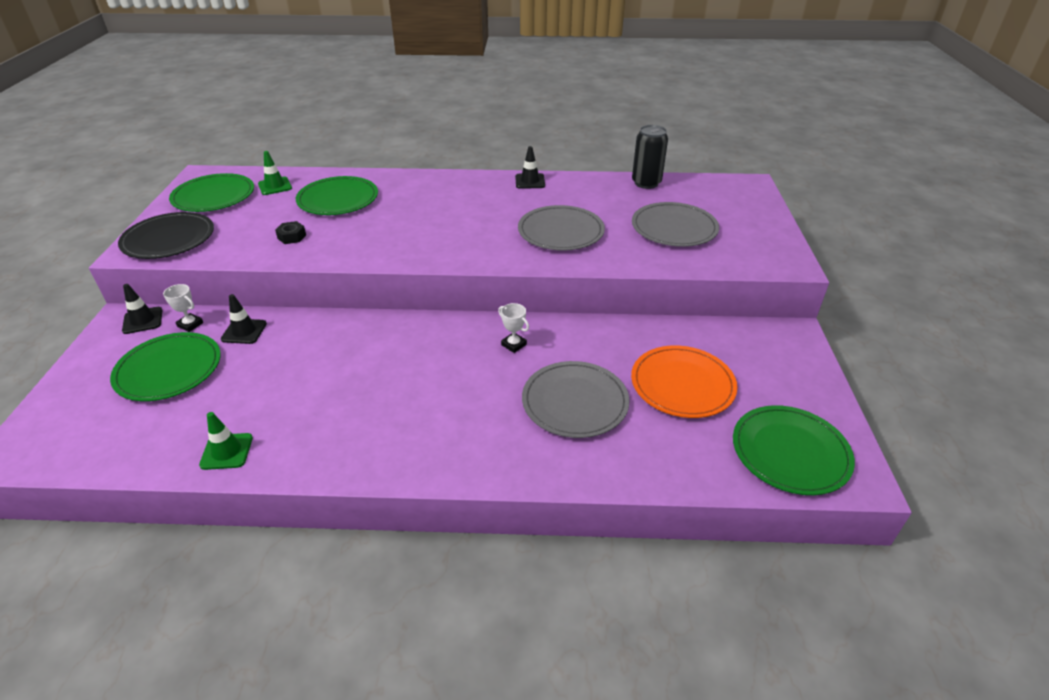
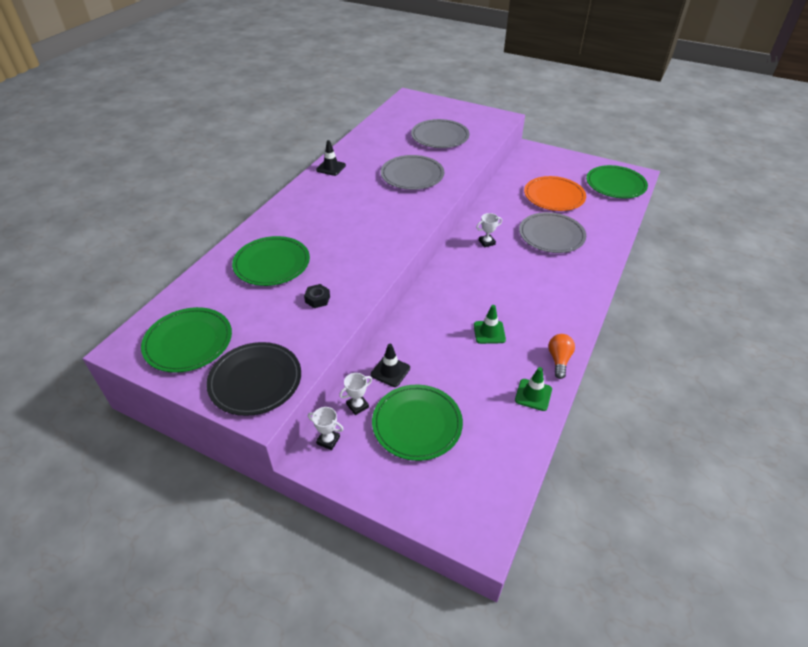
camera: 65 degrees left, 5 degrees up
black traffic cone [122,284,163,334] -> white trophy [308,407,343,450]
green traffic cone [258,151,292,195] -> green traffic cone moved to [474,305,506,344]
black can [632,125,668,189] -> none
none -> orange light bulb [548,334,575,379]

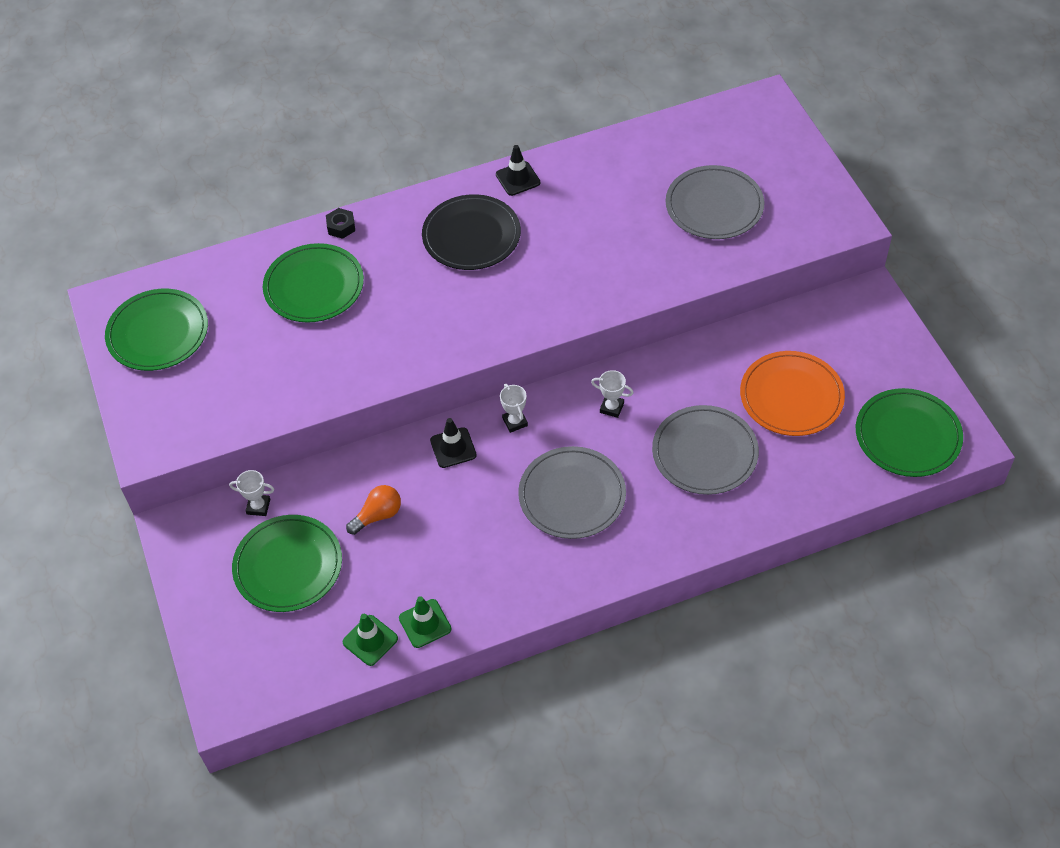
camera: 45 degrees right, 10 degrees up
black plate [206,342,301,416] -> black plate moved to [422,194,521,270]
black nut [304,284,330,308] -> black nut moved to [326,208,355,239]
white trophy [308,407,343,450] -> white trophy moved to [500,384,528,433]
black traffic cone [371,344,410,387] -> black traffic cone moved to [430,418,477,468]
grey plate [381,155,444,190] -> grey plate moved to [518,446,626,539]
green traffic cone [474,305,506,344] -> green traffic cone moved to [343,614,398,666]
orange light bulb [548,334,575,379] -> orange light bulb moved to [346,485,401,535]

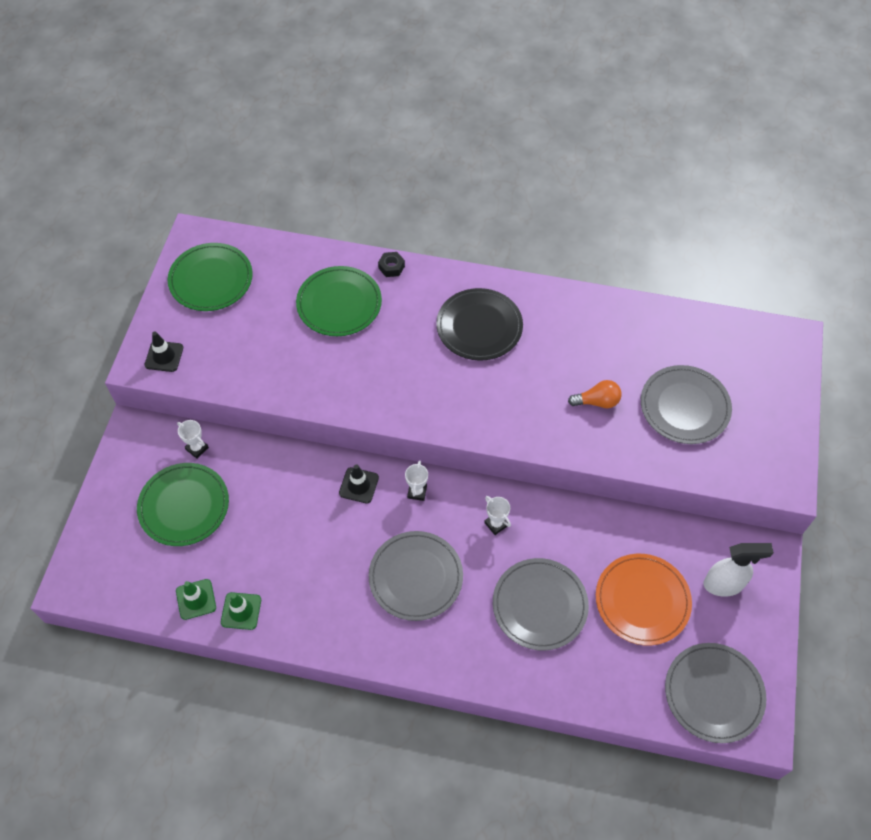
camera: 30 degrees right, 5 degrees up
orange light bulb [346,485,401,535] -> orange light bulb moved to [568,380,622,408]
black traffic cone [496,145,540,196] -> black traffic cone moved to [145,332,183,372]
green plate [856,388,963,477] -> grey plate [665,643,767,743]
none -> white spray bottle [703,543,774,597]

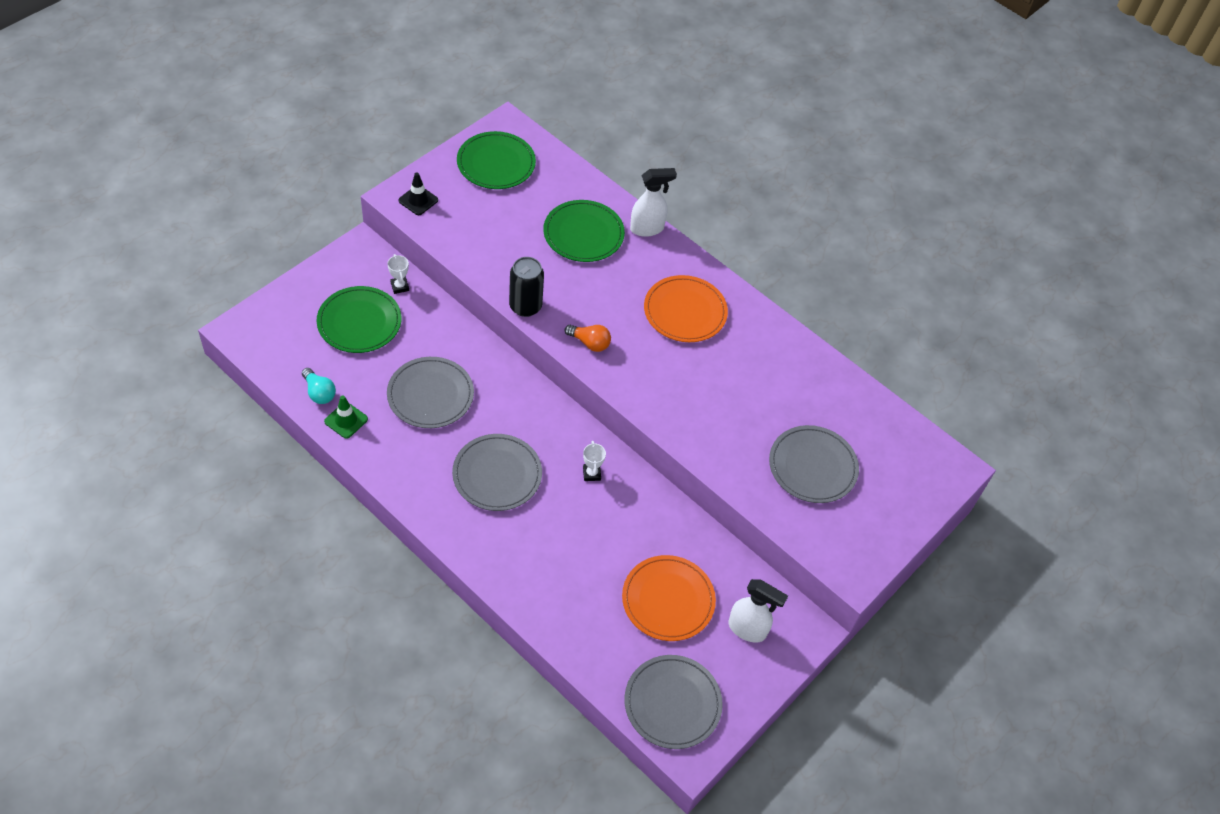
camera: 25 degrees right, 5 degrees down
green traffic cone [176,579,216,620] -> turquoise light bulb [302,368,336,404]
black traffic cone [339,464,379,504] -> none
black nut [378,252,405,277] -> white spray bottle [630,168,677,237]
white trophy [405,460,428,501] -> none
black plate [436,288,523,361] -> orange plate [644,275,728,342]
grey plate [493,558,589,651] -> grey plate moved to [387,357,474,428]
orange light bulb [568,380,622,408] -> orange light bulb moved to [564,325,611,352]
none -> black can [509,257,544,317]

